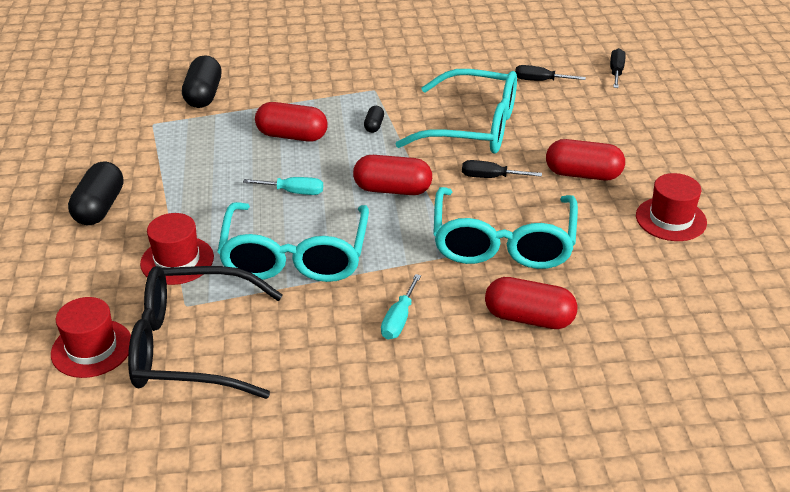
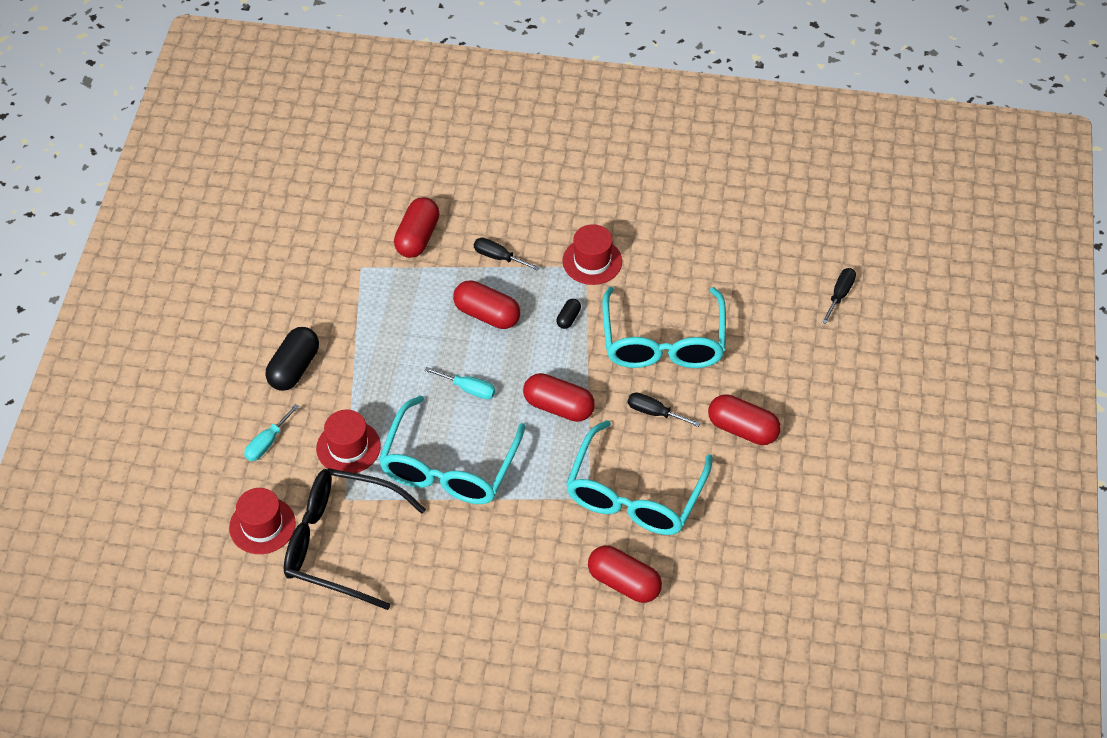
camera: 15 degrees right, 15 degrees up
black capsule [182,55,222,108] -> red capsule [394,197,440,258]
turquoise screwdriver [381,274,421,340] -> turquoise screwdriver moved to [244,404,300,461]
turquoise glasses [395,69,517,154] -> turquoise glasses turned 60 degrees clockwise [602,287,726,368]
black screwdriver [515,65,586,81] -> black screwdriver moved to [474,238,540,271]
red hat [636,173,707,241] -> red hat moved to [562,224,622,285]

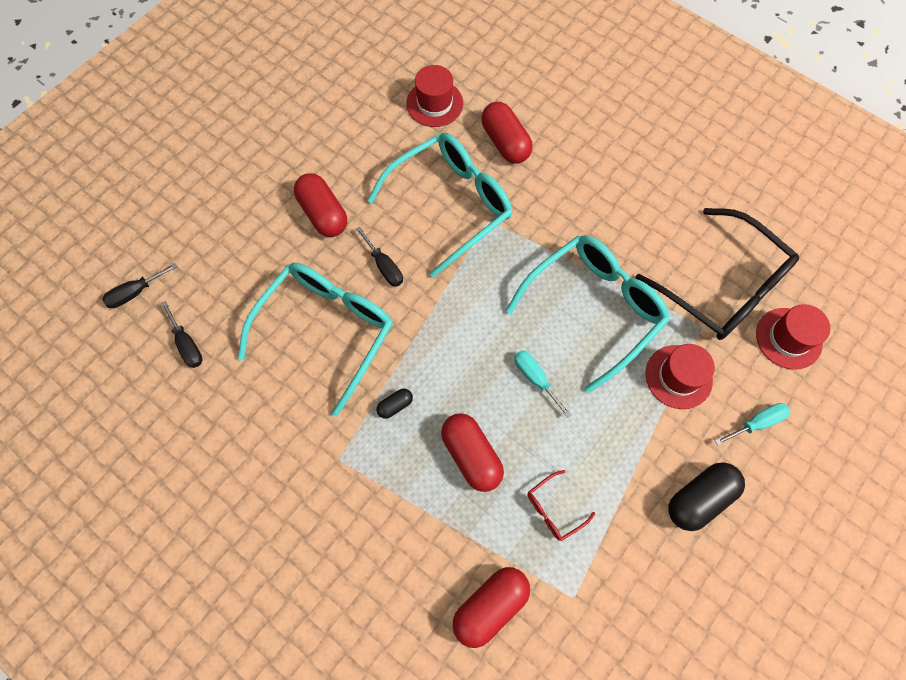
camera: 150 degrees left, 15 degrees up
black screwdriver [474,238,540,271] -> black screwdriver moved to [161,301,203,368]
red capsule [523,373,595,422] -> none
red hat [562,224,622,285] -> red hat moved to [406,65,463,127]
none -> red glasses [527,470,595,541]

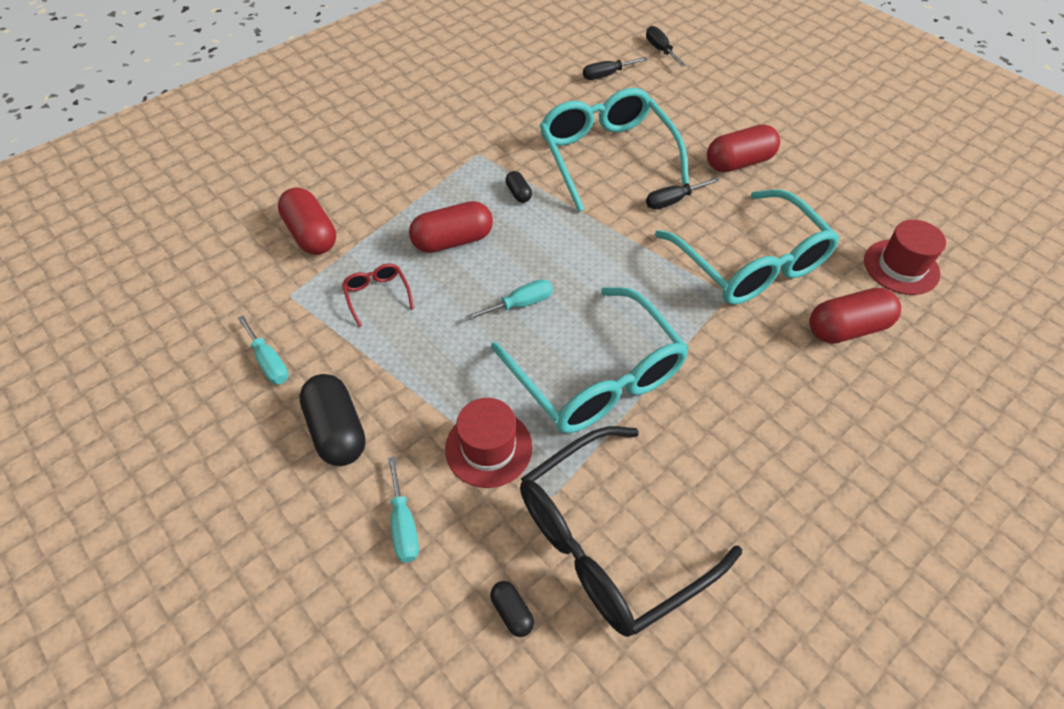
camera: 100 degrees right, 15 degrees down
turquoise glasses [238,263,393,417] -> turquoise glasses turned 150 degrees counterclockwise [539,88,689,212]
red hat [756,304,830,370] -> black capsule [490,581,534,637]
none -> turquoise screwdriver [238,315,289,384]

